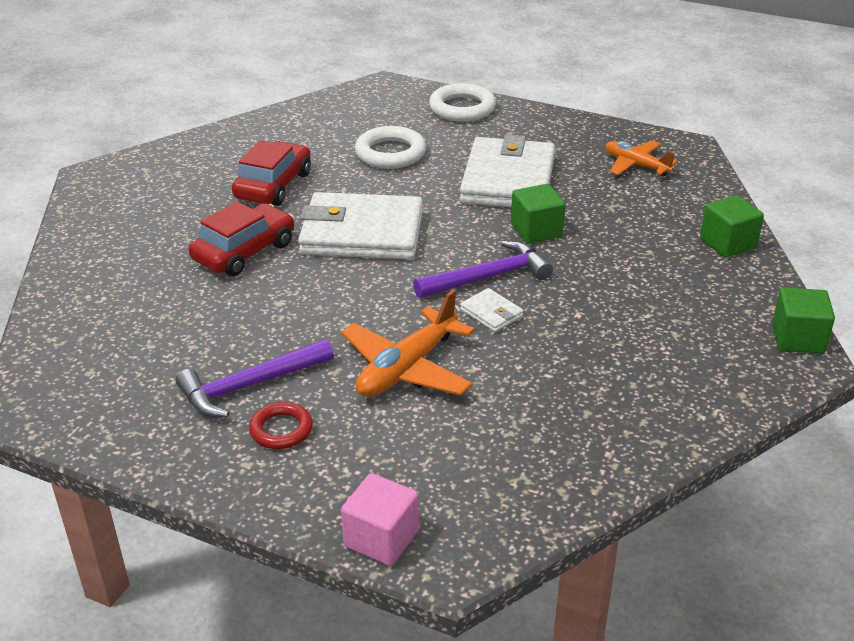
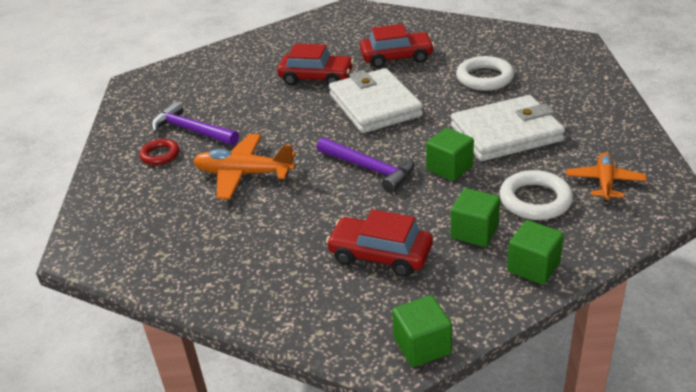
camera: 65 degrees right, 0 degrees up
pink cube [341,473,419,566] -> none
white ring [429,83,496,122] -> white ring moved to [499,170,573,220]
white wallet [460,288,524,332] -> none
none -> red car [326,209,433,277]
none -> green cube [451,188,500,247]

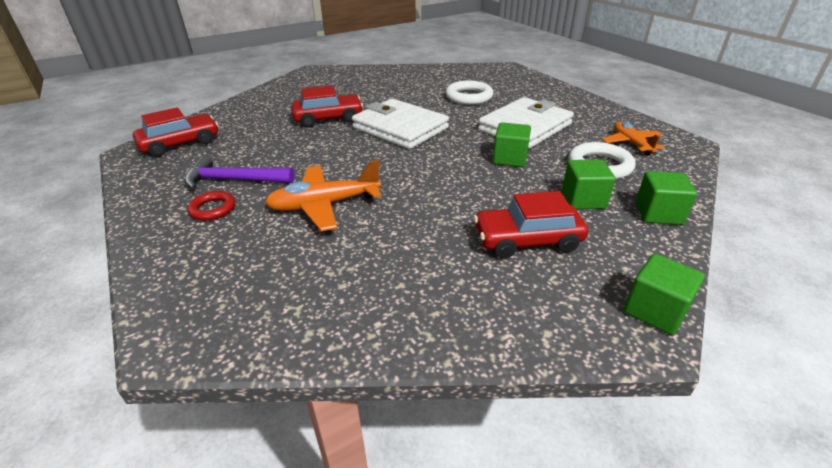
camera: 30 degrees left, 0 degrees up
purple hammer [317,137,414,193] -> none
red car [360,24,435,68] -> red car moved to [133,107,218,157]

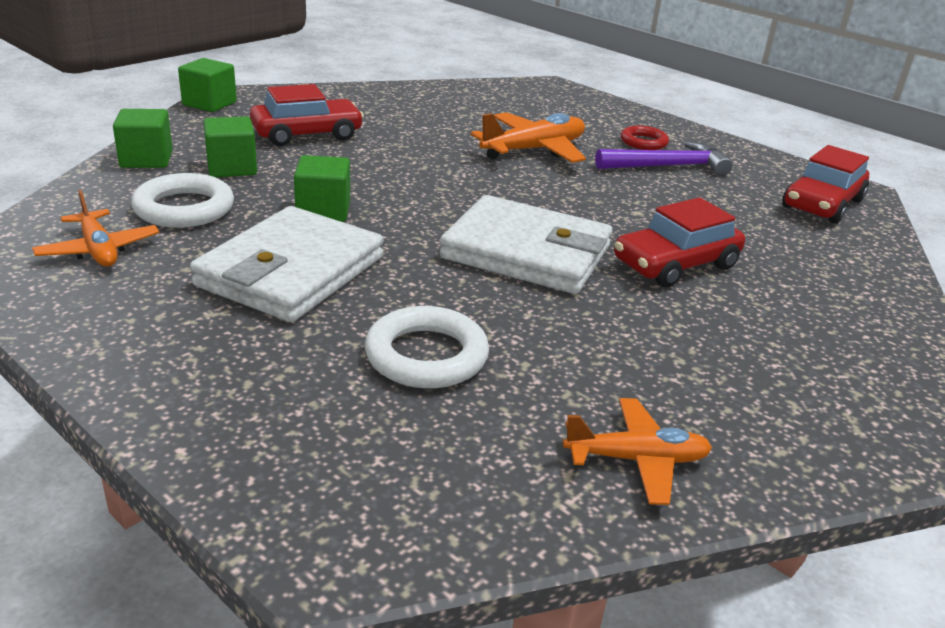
camera: 160 degrees right, 5 degrees down
none -> orange plane [563,398,712,505]

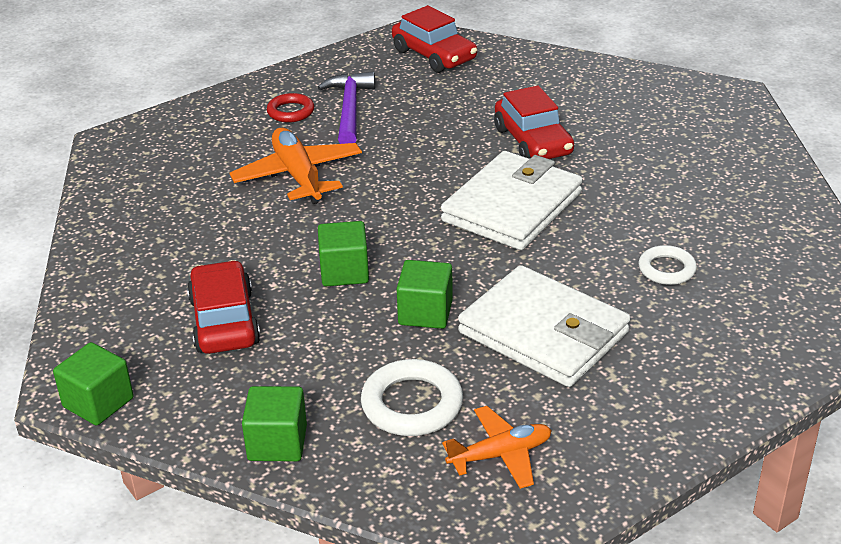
camera: 75 degrees left, 5 degrees up
green cube [203,116,257,177] -> green cube moved to [318,221,369,286]
white ring [365,306,489,388] -> white ring [639,245,697,285], size x0.63
orange plane [563,398,712,505] -> none

